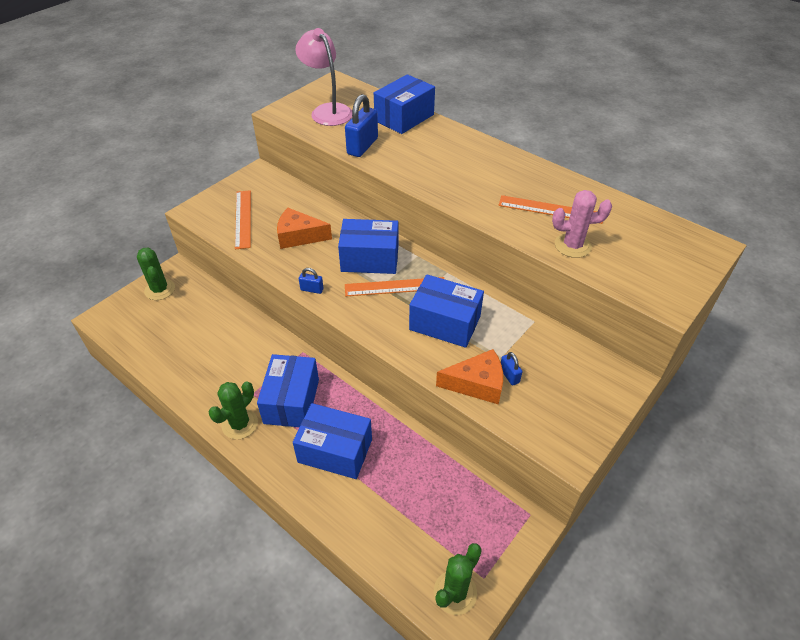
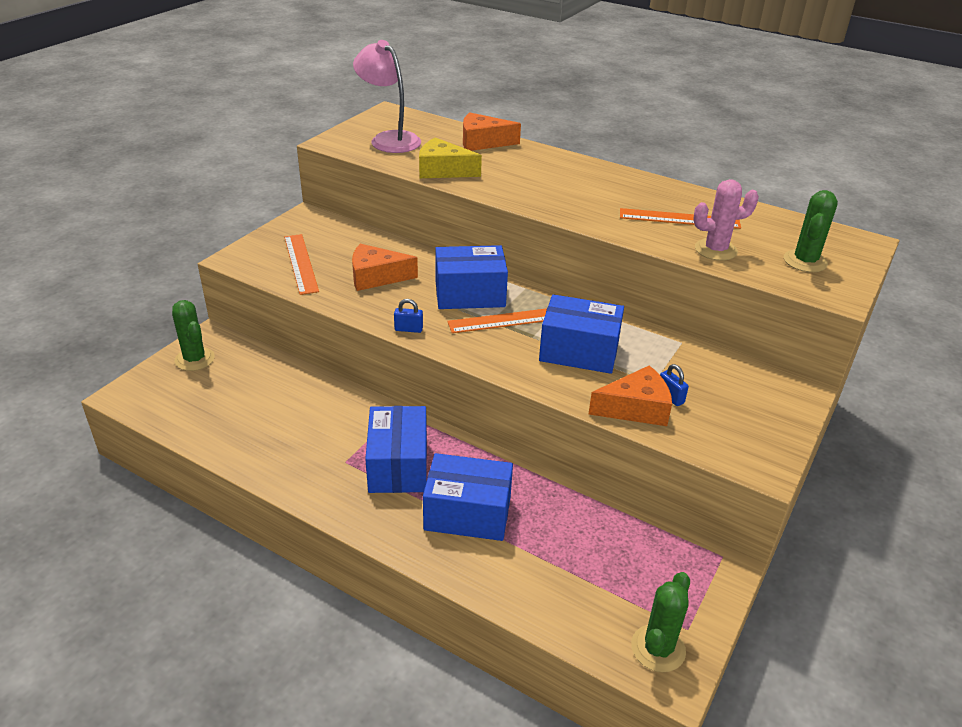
camera: 10 degrees left, 10 degrees down
green cactus [209,382,258,439] -> green cactus moved to [784,190,838,272]
blue padlock [345,94,378,157] -> yellow cheese [419,137,482,178]
blue box [374,74,435,134] -> orange cheese [463,112,521,151]

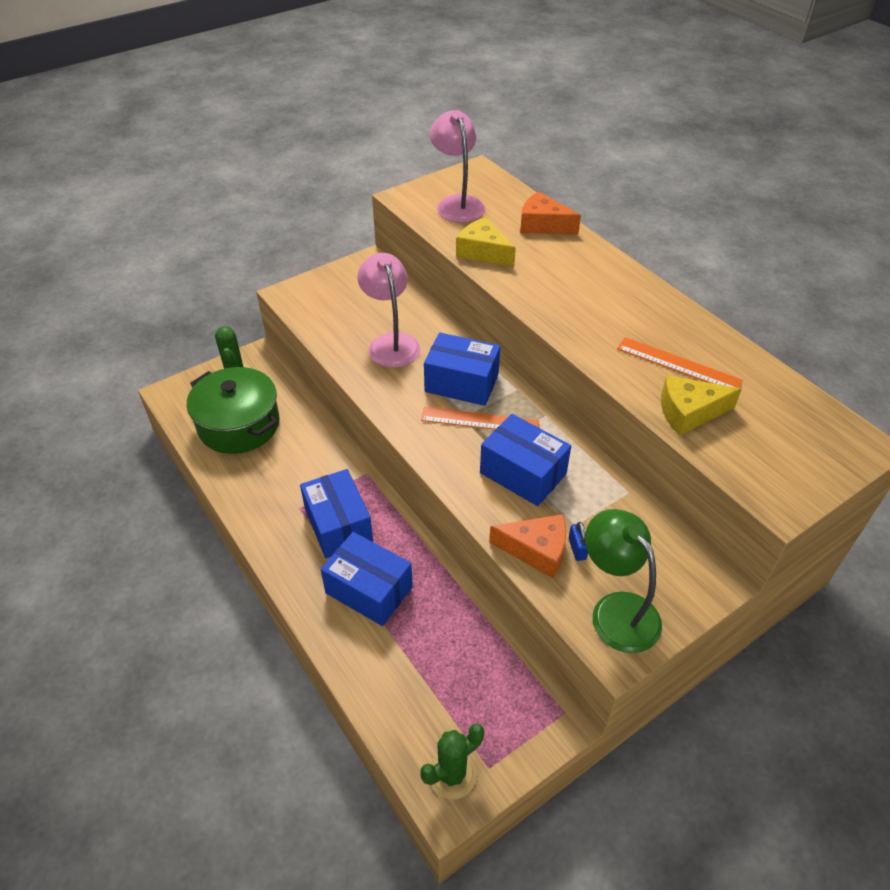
camera: 25 degrees right, 10 degrees up
orange ruler [284,234,319,295] -> none
orange cheese [352,244,418,291] -> pink lamp [357,253,420,368]
blue box [365,406,427,493] -> blue box turned 45 degrees counterclockwise [300,469,373,558]
blue padlock [394,299,423,333] -> none
pink cactus [693,179,759,261] -> yellow cheese [661,375,742,436]
green cactus [784,190,838,272] -> none
none -> green pot [187,367,279,454]
none -> green lamp [585,509,662,653]

